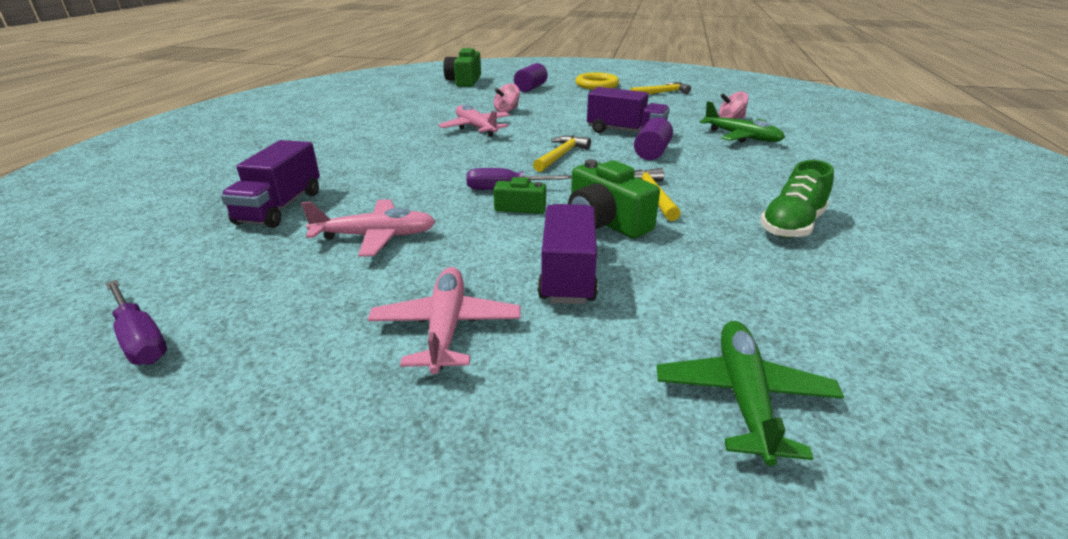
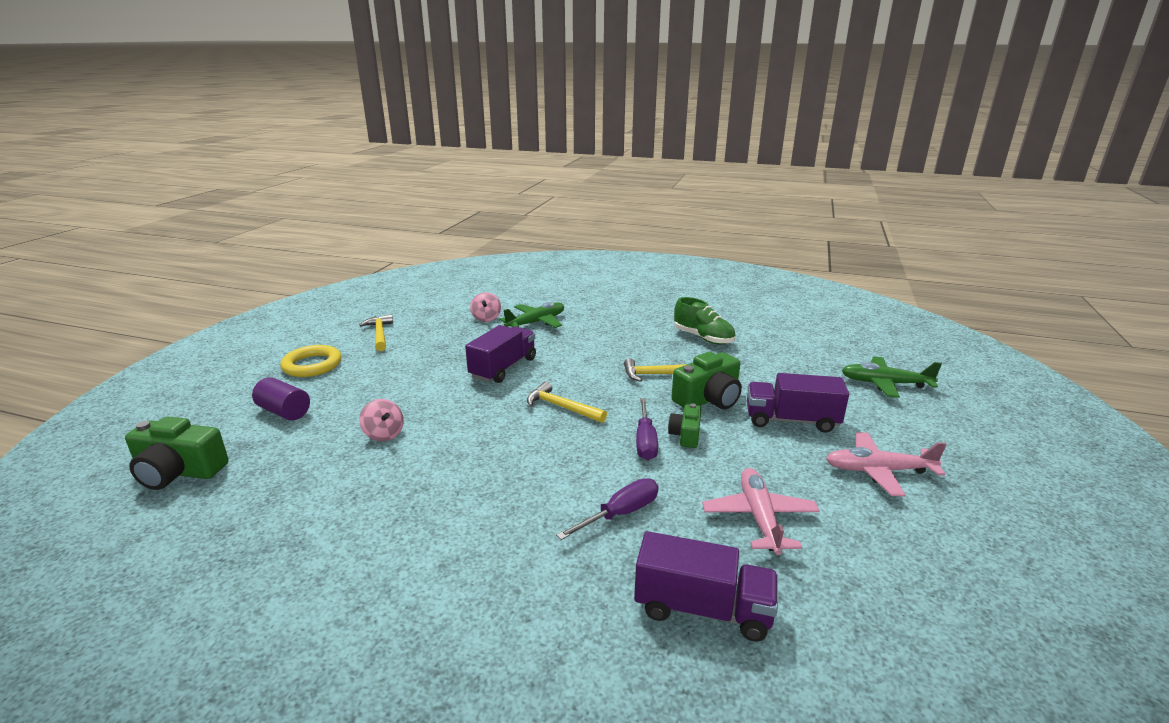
camera: 85 degrees left, 5 degrees down
purple screwdriver [105,280,167,365] -> purple screwdriver moved to [556,478,659,540]
pink plane [438,104,510,137] -> none
purple cylinder [634,117,673,160] -> none

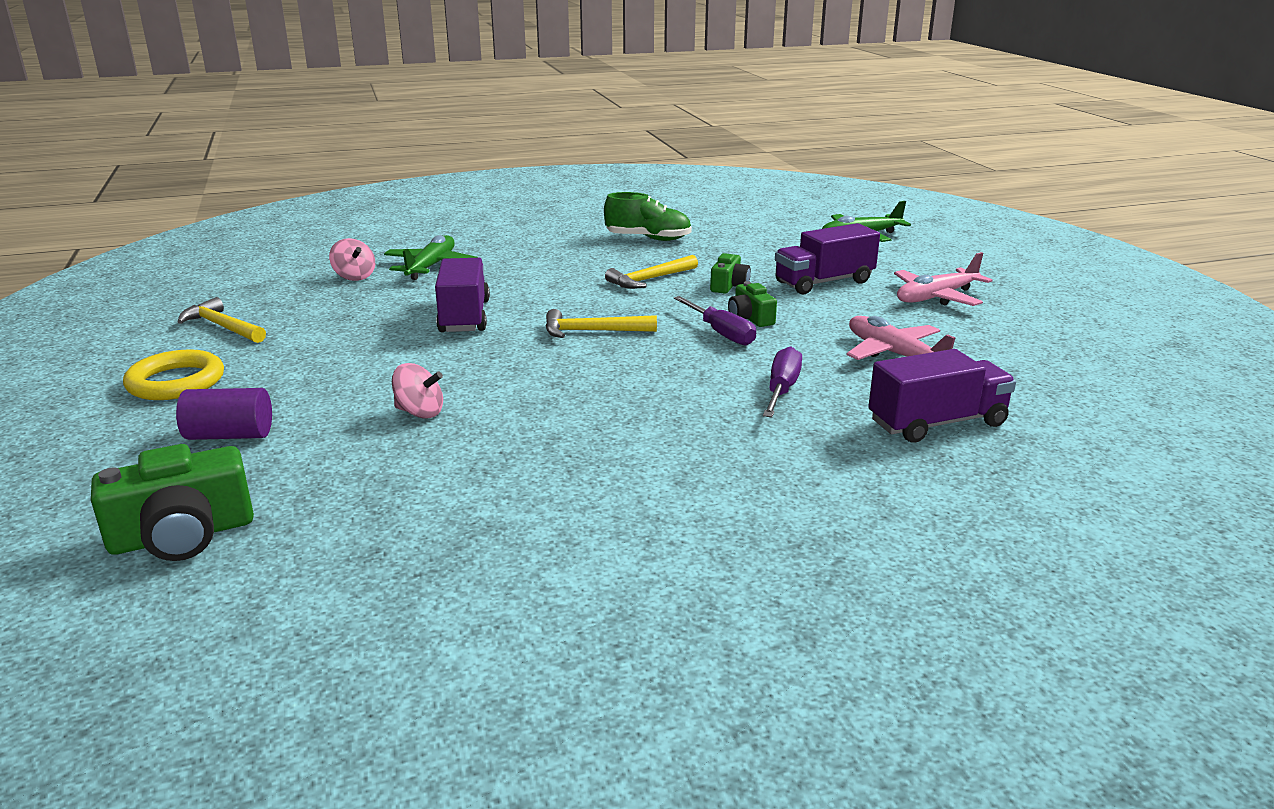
camera: 35 degrees left, 0 degrees up
green camera [671,352,742,410] -> green camera [710,253,751,294], size x0.58

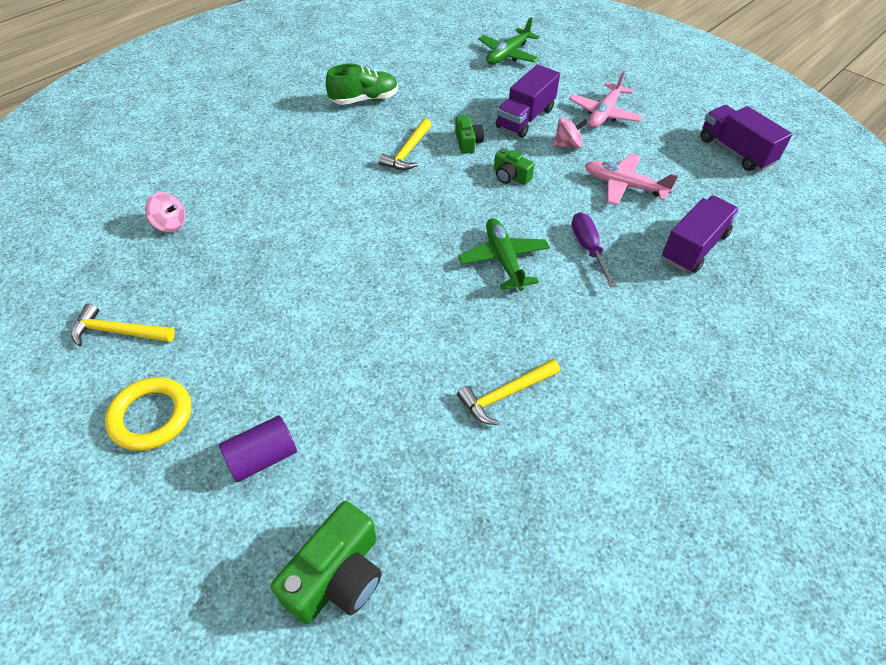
camera: 30 degrees left, 25 degrees up
green plane [384,235,479,280] -> green plane moved to [458,218,550,291]
pink spinning top [392,363,443,419] -> pink spinning top moved to [553,117,588,148]
purple truck [435,258,490,332] -> purple truck moved to [700,105,792,171]
yellow hammer [545,309,657,338] -> yellow hammer moved to [457,359,560,425]
purple screwdriver [674,296,756,346] -> none

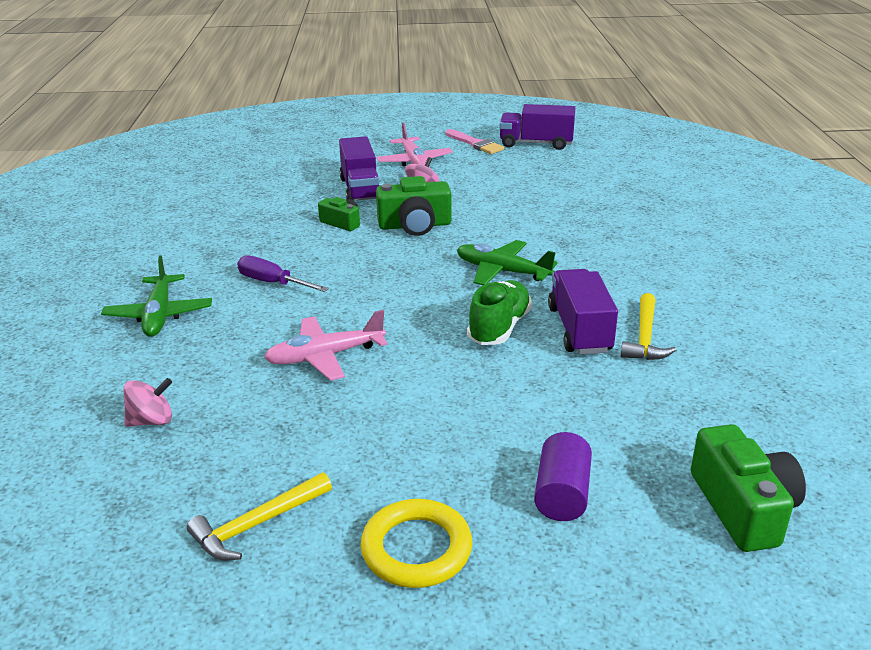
camera: 45 degrees left, 20 degrees down
green shoe [326,64,398,105] -> green shoe moved to [467,280,532,345]
yellow hammer [379,119,432,170] -> none
green plane [478,17,540,64] -> green plane moved to [101,255,212,337]
green camera [494,148,534,185] -> green camera [376,176,452,236], size x1.71
purple screwdriver [571,212,616,288] -> purple screwdriver moved to [237,255,329,292]
pink plane [585,153,678,205] -> pink plane moved to [264,310,388,381]
purple truck [662,196,739,273] -> purple truck moved to [548,269,618,354]
none -> pink brush [445,129,504,154]

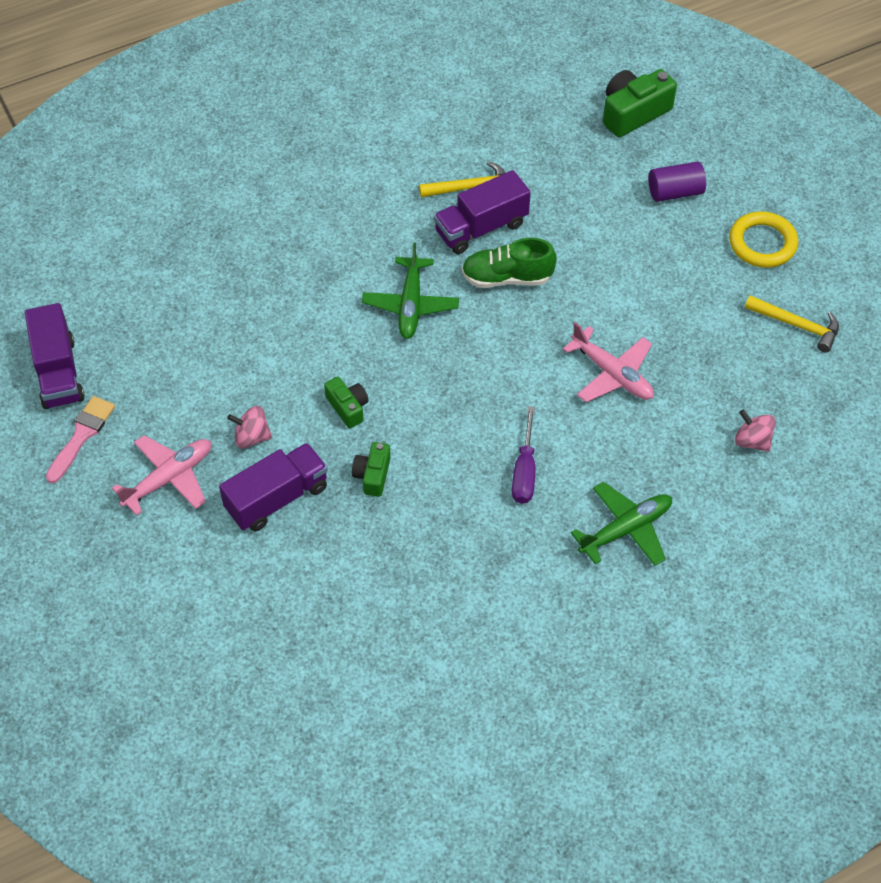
camera: 115 degrees left, 25 degrees up
green camera [376,176,452,236] -> green camera [324,377,369,428], size x0.58

